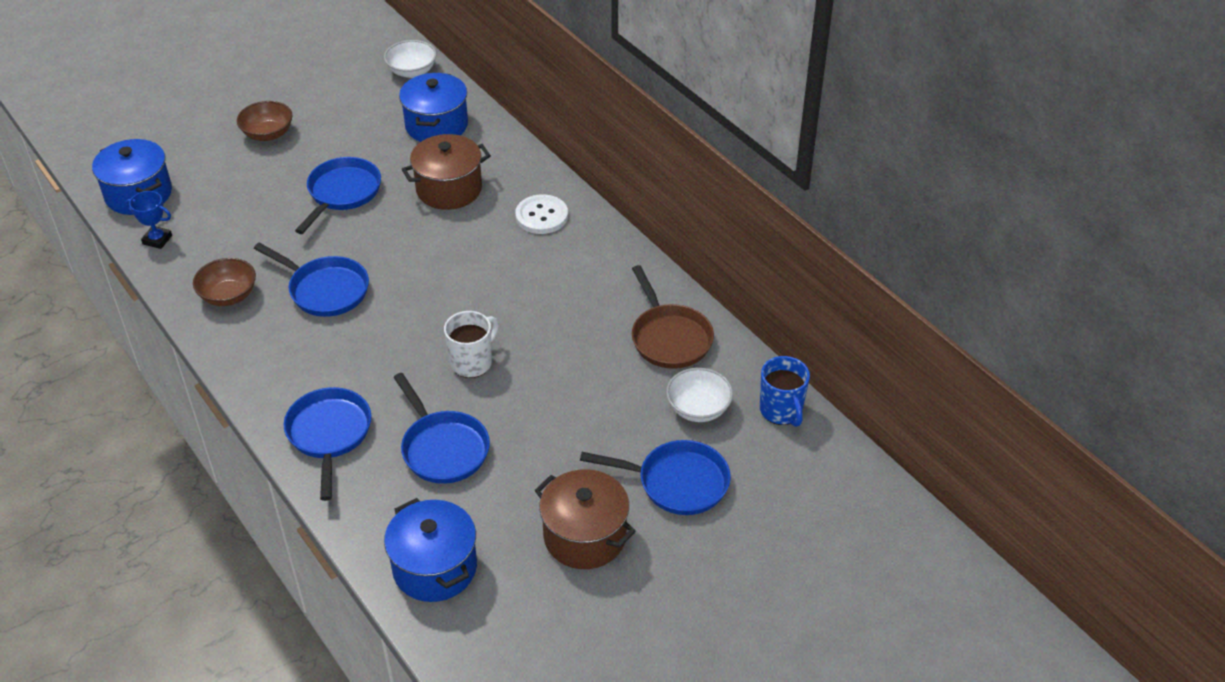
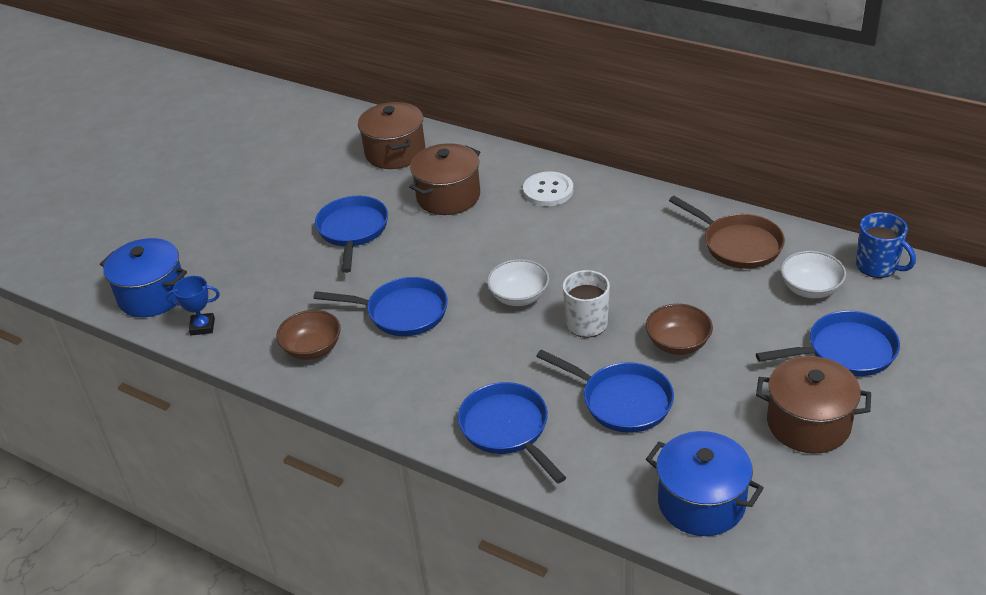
camera: 20 degrees left, 5 degrees down
brown bowl [237,101,293,141] -> brown bowl moved to [646,304,713,355]
white bowl [384,40,437,78] -> white bowl moved to [487,259,549,306]
blue pot [399,73,468,142] -> brown pot [358,102,425,169]

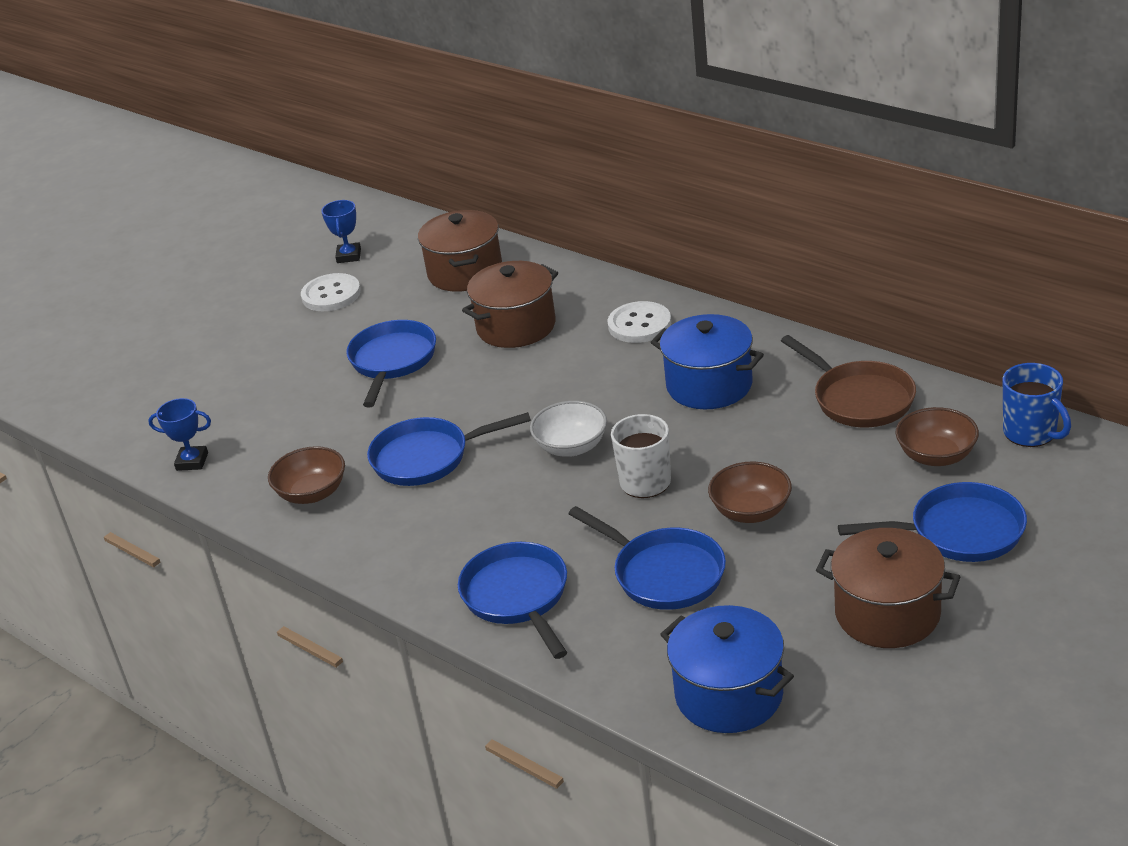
camera: 10 degrees right, 5 degrees down
blue pot [100,238,187,317] -> blue pot moved to [651,314,764,409]
blue pan [313,277,448,336] -> blue pan turned 150 degrees clockwise [367,412,531,486]
white bowl [781,251,846,298] -> brown bowl [896,407,979,466]
none -> white button [301,273,361,311]
none -> blue trophy [321,200,361,263]

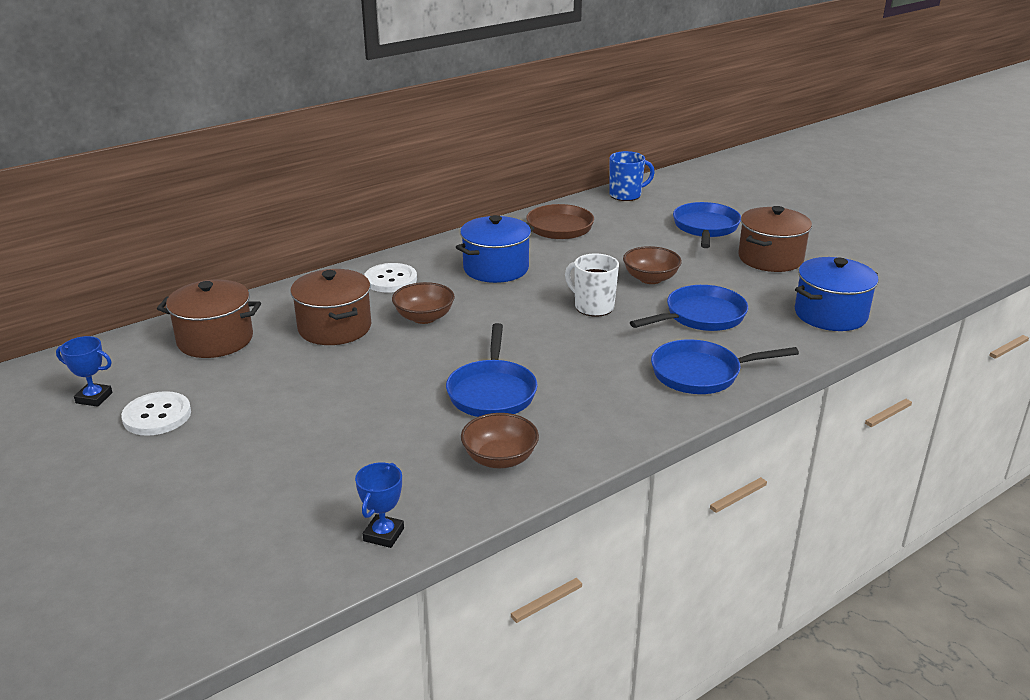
camera: 80 degrees left, 5 degrees down
blue pan [346,320,436,407] -> none
white bowl [530,401,607,457] -> none
brown bowl [896,407,979,466] -> brown bowl moved to [392,282,455,324]

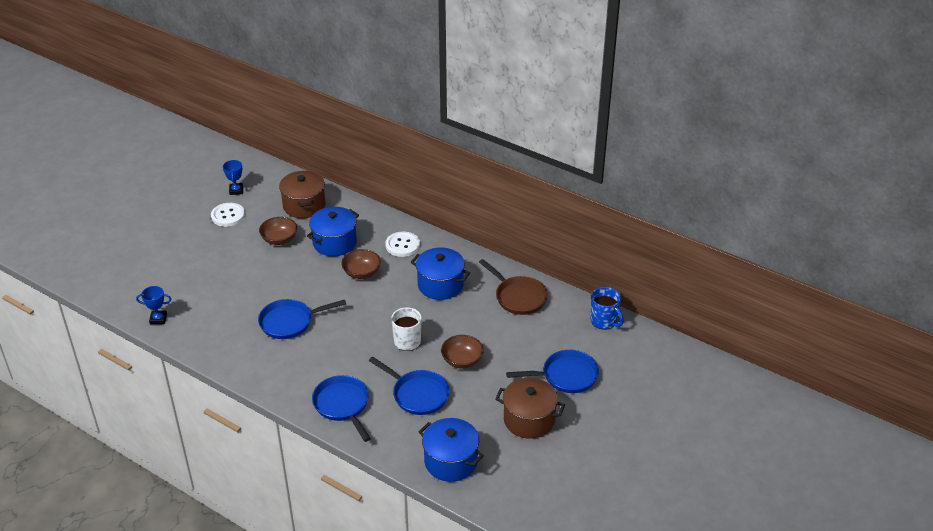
camera: 70 degrees right, 10 degrees up
brown pot [290,269,371,345] -> blue pot [307,207,359,256]
brown bowl [461,413,539,468] -> brown bowl moved to [259,217,297,245]

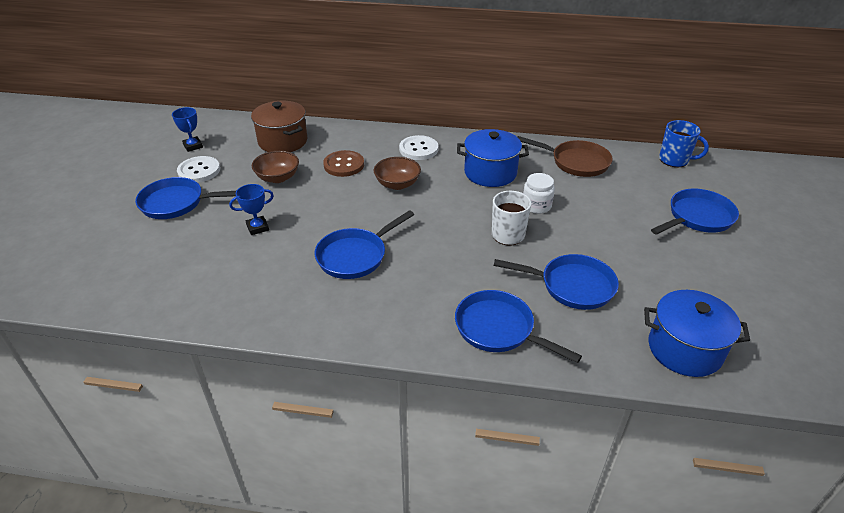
camera: 25 degrees left, 0 degrees up
blue trophy [136,286,171,324] -> blue trophy moved to [229,184,274,235]
blue pot [307,207,359,256] -> brown button [323,150,364,177]
brown bowl [441,335,484,368] -> none
brown pot [495,378,565,439] -> none
none -> blue pan [135,177,236,219]
none -> white jar [523,173,555,214]

